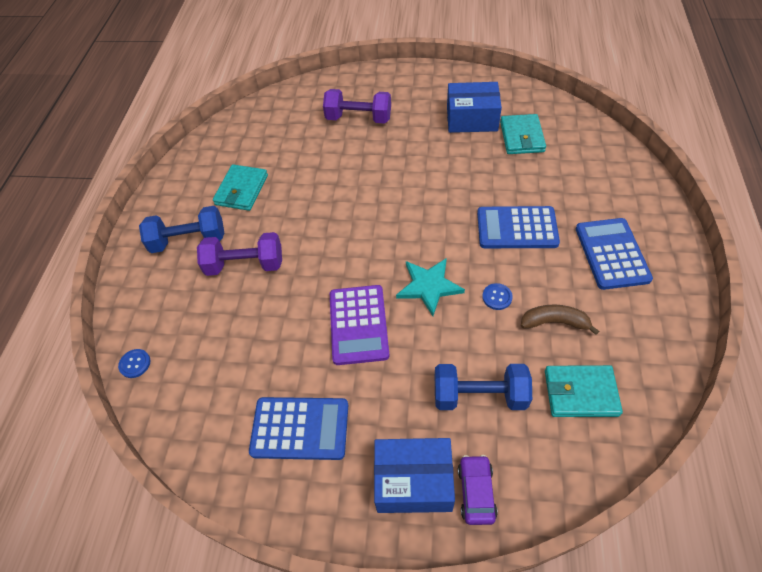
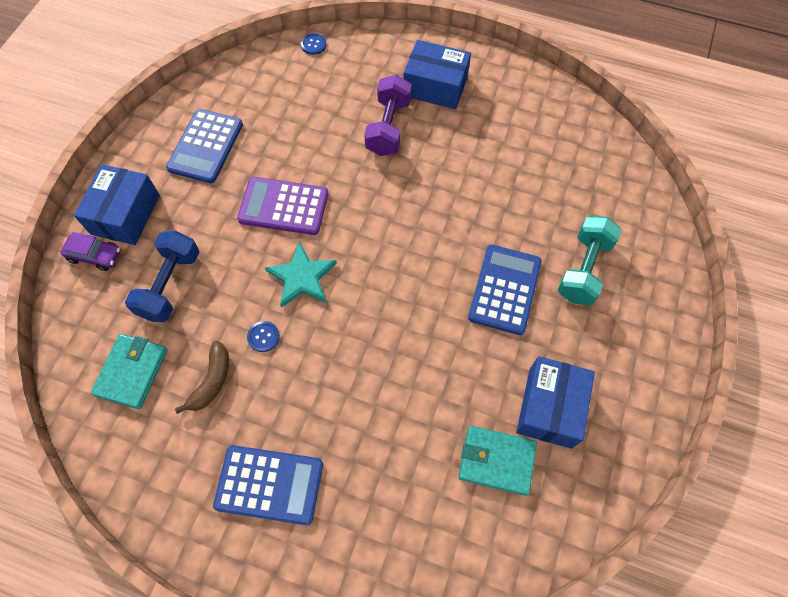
camera: 100 degrees right, 10 degrees up
blue dumbbell [139,206,224,253] -> blue box [404,40,471,109]
turquoise wallet [213,164,268,211] -> none
purple dumbbell [323,89,391,123] -> turquoise dumbbell [558,216,622,305]
blue calculator [477,206,560,248] -> blue calculator moved to [468,245,541,335]

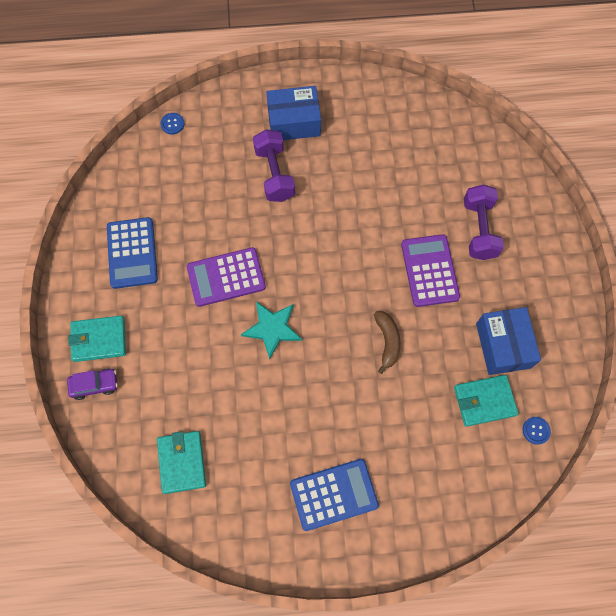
camera: 25 degrees left, 5 degrees up
blue box [74,164,160,245] -> turquoise wallet [68,316,126,362]
blue dumbbell [125,231,199,322] -> none
brown banana [175,341,229,414] -> brown banana moved to [374,311,401,374]
blue button [247,321,280,352] -> blue button moved to [523,417,551,445]
blue calculator [468,245,541,335] -> purple calculator [401,234,460,307]
turquoise dumbbell [558,216,622,305] -> purple dumbbell [464,185,504,260]

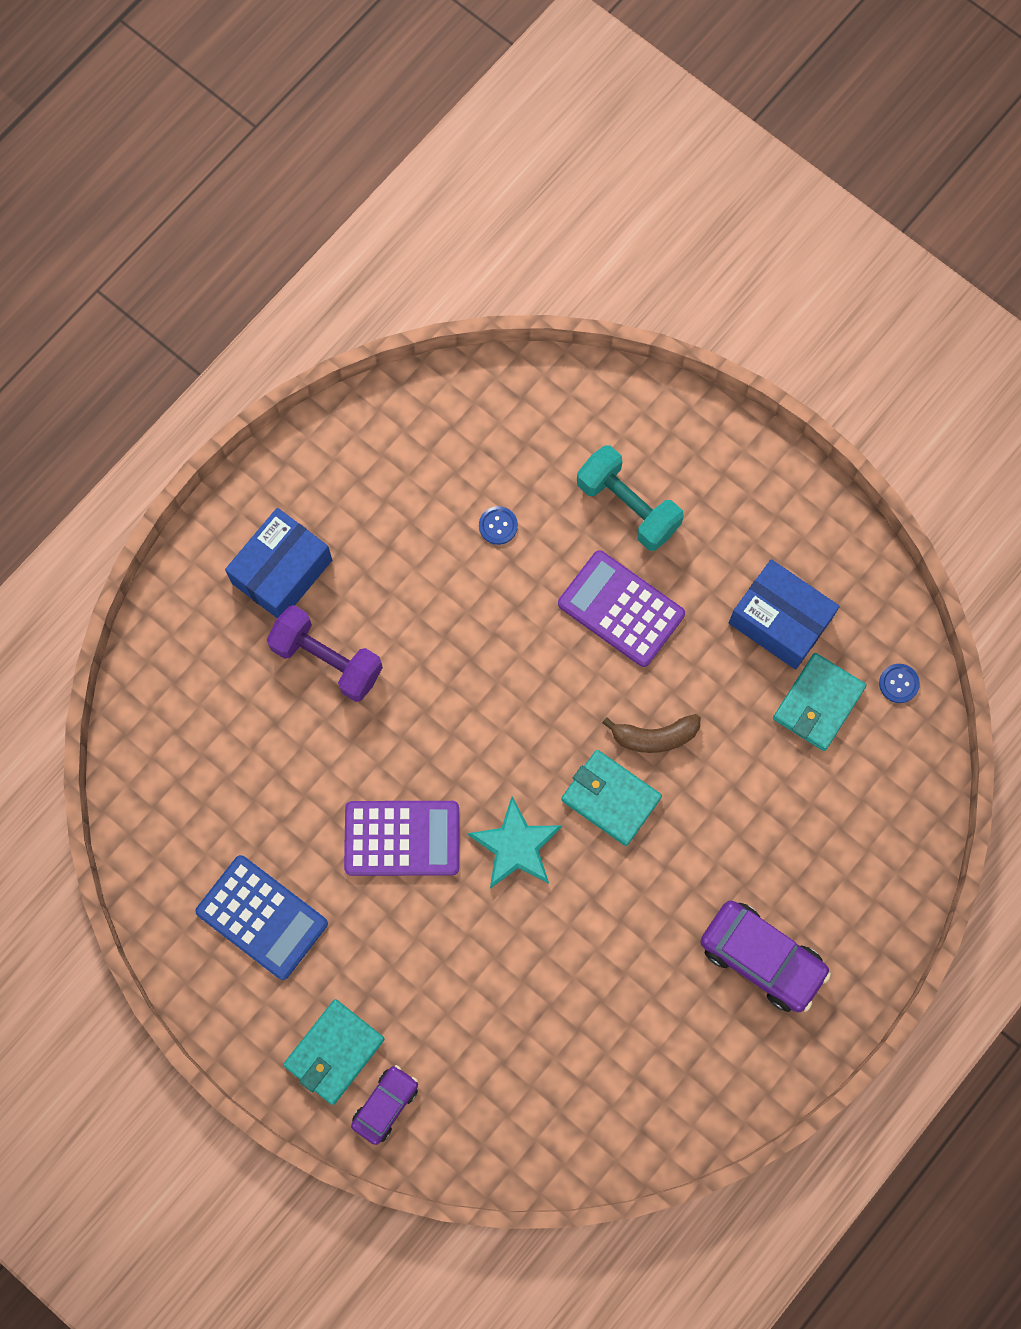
camera: 45 degrees left, 5 degrees up
turquoise wallet [157,431,206,494] -> turquoise wallet moved to [561,750,662,846]
blue button [161,113,185,134] -> blue button moved to [479,506,518,545]
purple calculator [187,247,266,307] -> purple calculator turned 120 degrees counterclockwise [344,801,459,876]
blue calculator [290,459,379,531] -> purple car [700,900,831,1012]
brown banana [374,311,401,374] -> brown banana turned 135 degrees clockwise [603,714,700,753]
purple dumbbell [464,185,504,260] -> turquoise dumbbell [577,445,684,551]

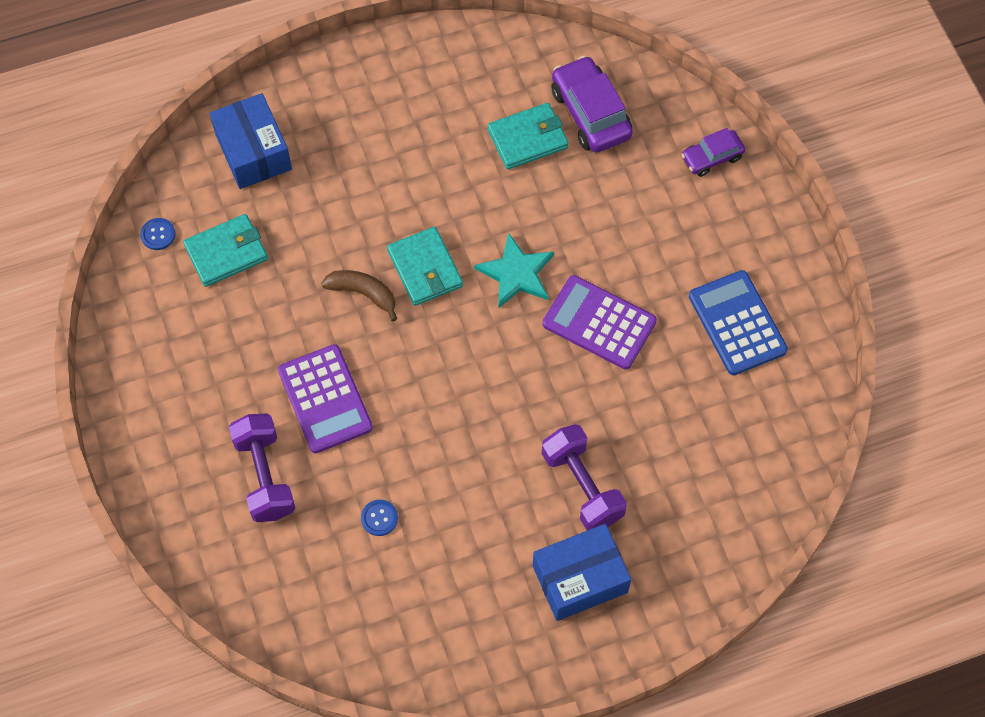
camera: 150 degrees left, 10 degrees down
turquoise wallet [283,999,385,1105] -> turquoise wallet moved to [488,103,569,170]
turquoise dumbbell [577,445,684,551] -> purple dumbbell [229,414,295,522]
purple car [700,900,831,1012] -> purple car moved to [551,55,633,153]
blue box [729,559,840,669] -> blue box moved to [210,93,292,189]

